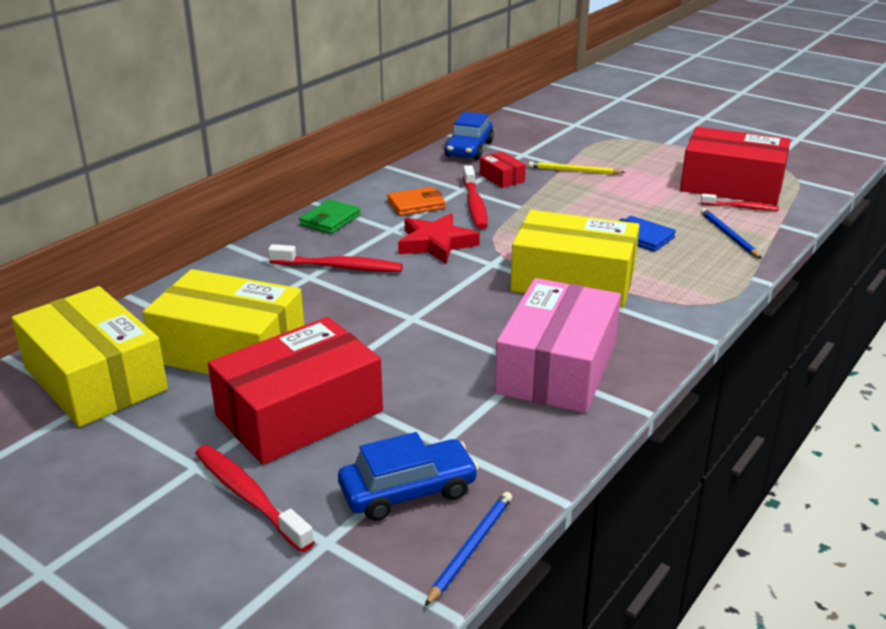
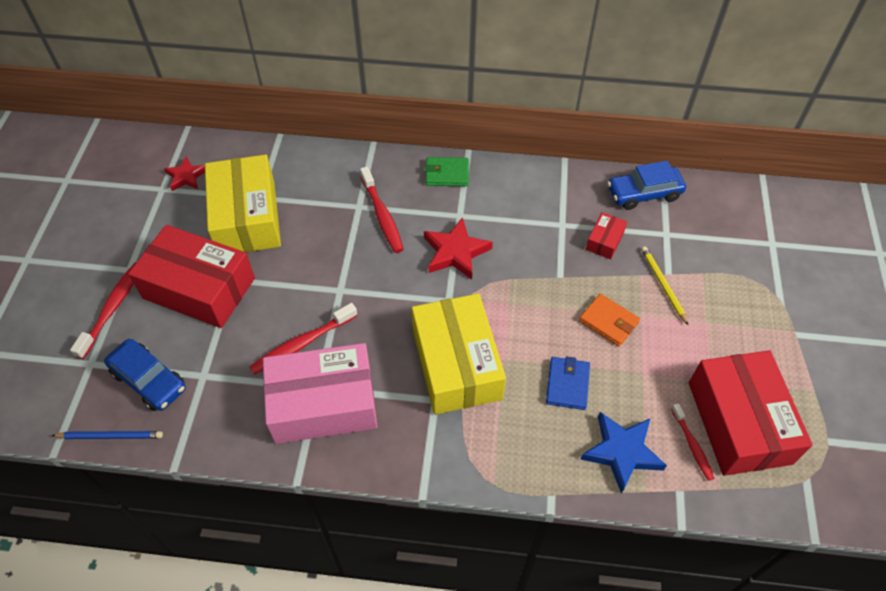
camera: 60 degrees right, 25 degrees up
yellow box [11,286,168,427] -> red star [164,156,205,191]
orange wallet [387,187,446,216] -> orange wallet moved to [579,294,640,346]
red toothbrush [463,165,488,229] -> red toothbrush moved to [249,303,358,375]
blue pencil [701,208,762,259] -> blue star [580,412,667,494]

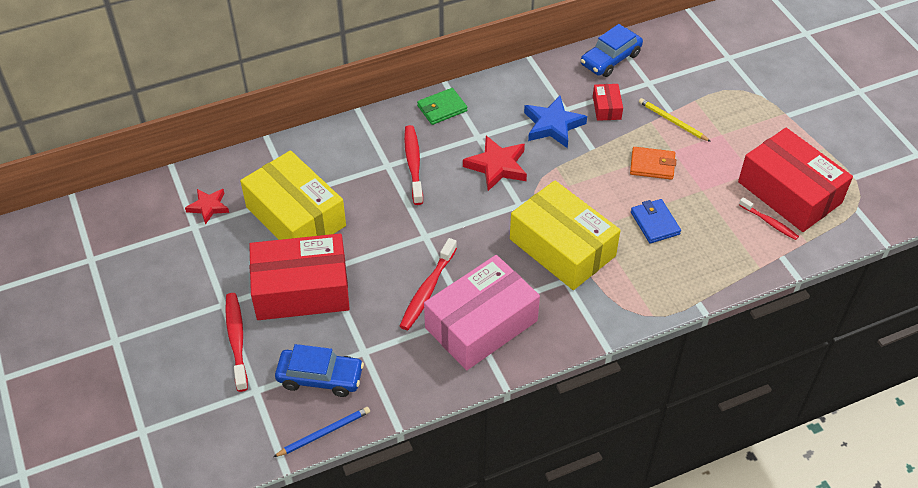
camera: 30 degrees left, 5 degrees down
red toothbrush [360,166,404,253] -> red toothbrush turned 135 degrees counterclockwise [404,125,423,205]
blue star [580,412,667,494] -> blue star moved to [524,96,587,148]

